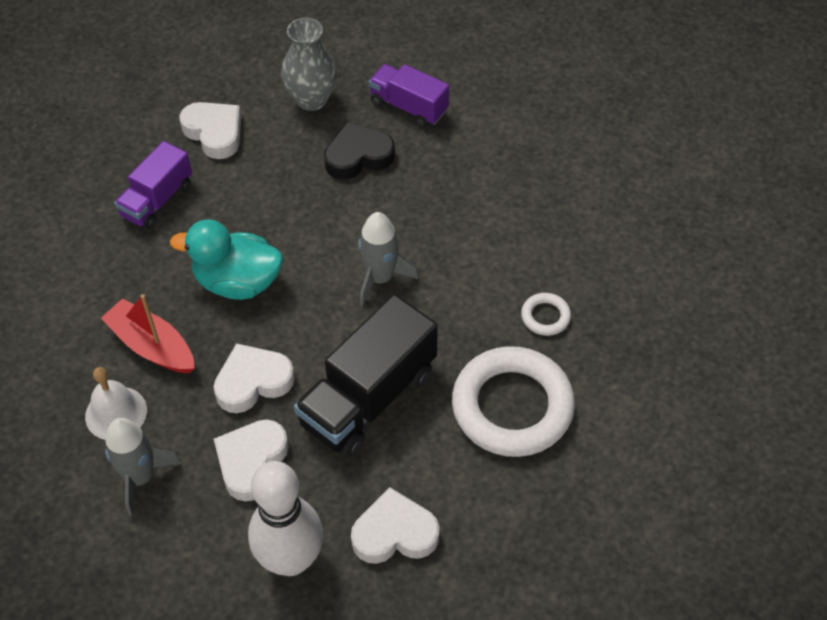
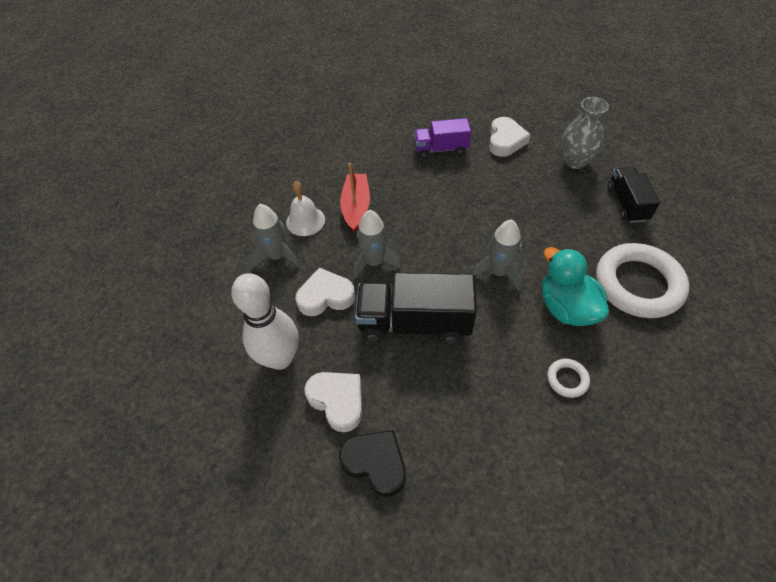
camera: 55 degrees right, 0 degrees up
turquoise duck [170,219,283,300] -> turquoise duck moved to [542,247,609,326]
white heart [214,343,295,413] -> grey rocket [353,210,401,279]
black heart [324,122,395,179] -> black heart moved to [339,430,406,497]
purple truck [369,64,449,128] -> black truck [608,167,660,223]
white ring [452,346,575,457] -> white ring moved to [596,243,689,318]

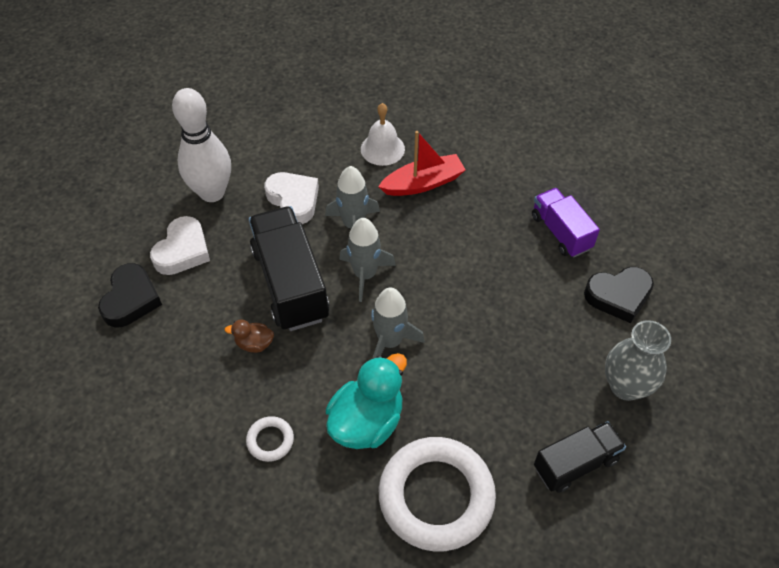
camera: 65 degrees right, 0 degrees up
grey rocket [251,204,300,268] -> grey rocket moved to [339,218,396,302]
white heart [489,117,531,157] -> black heart [584,267,654,323]
none -> brown duck [224,319,274,353]

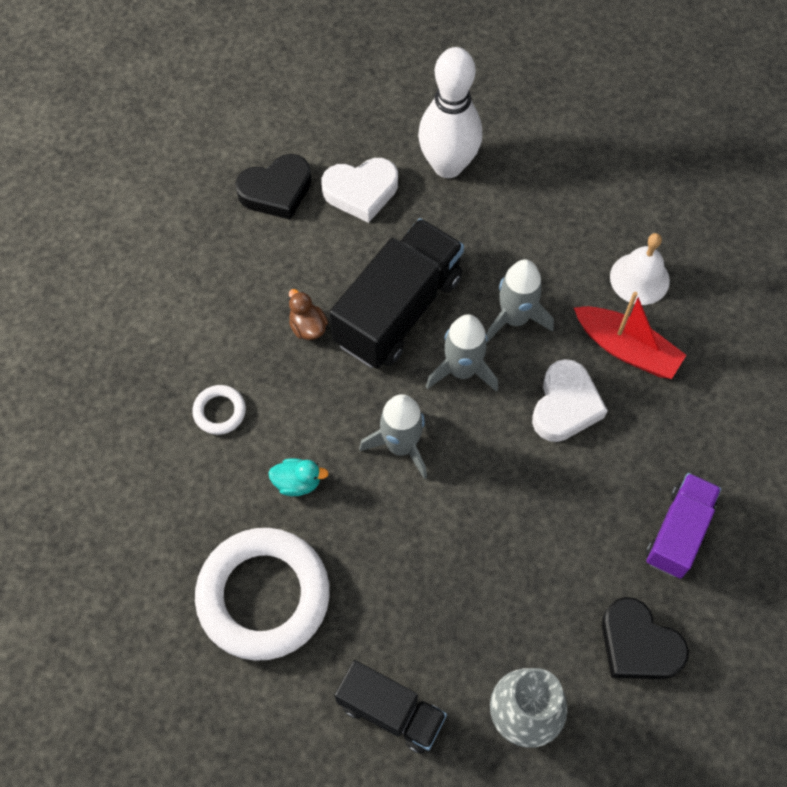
camera: 55 degrees right, 10 degrees up
white heart [264,172,319,224] -> white heart moved to [532,359,608,442]
turquoise duck [326,353,407,449] -> turquoise duck [269,458,328,496], size x0.48

